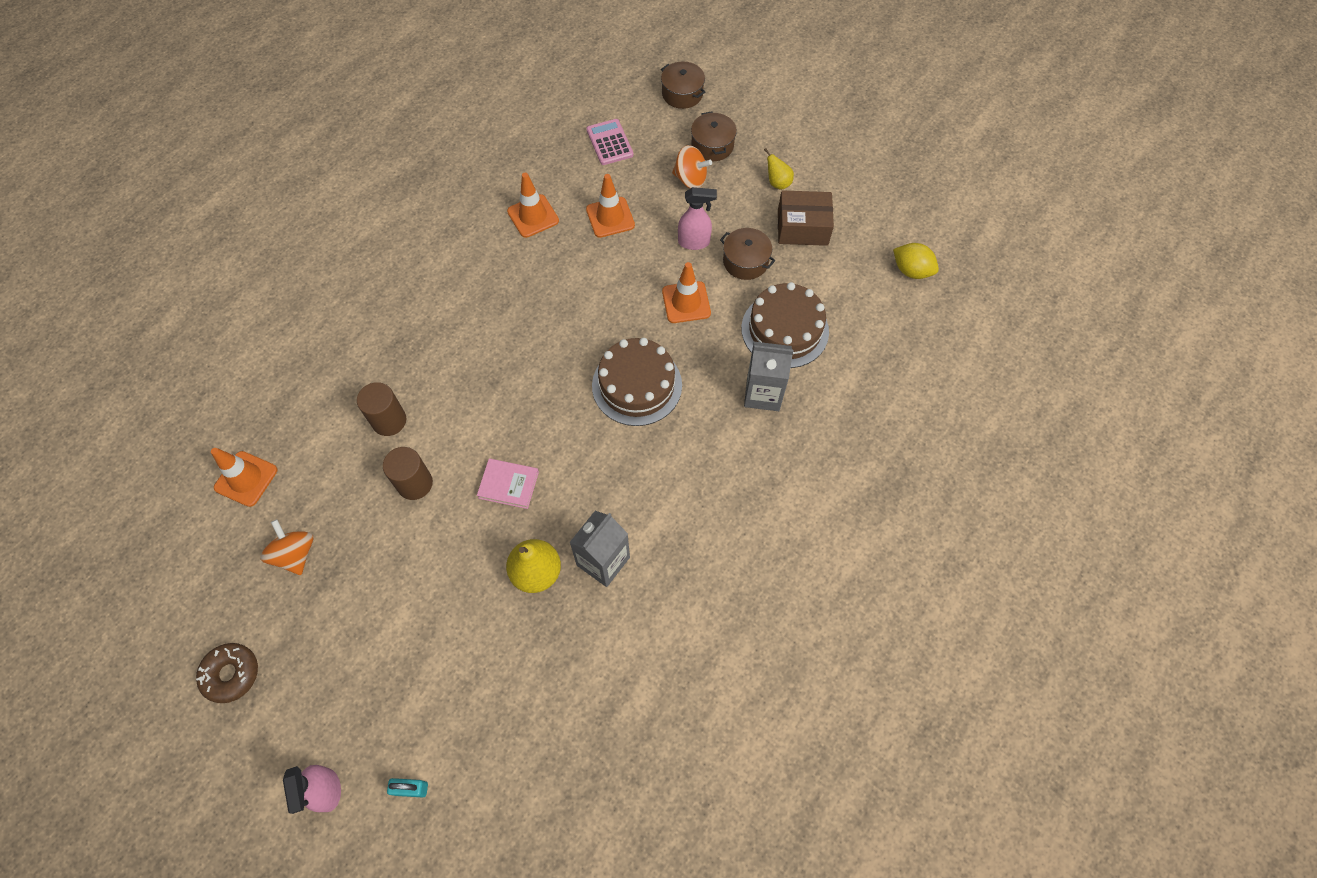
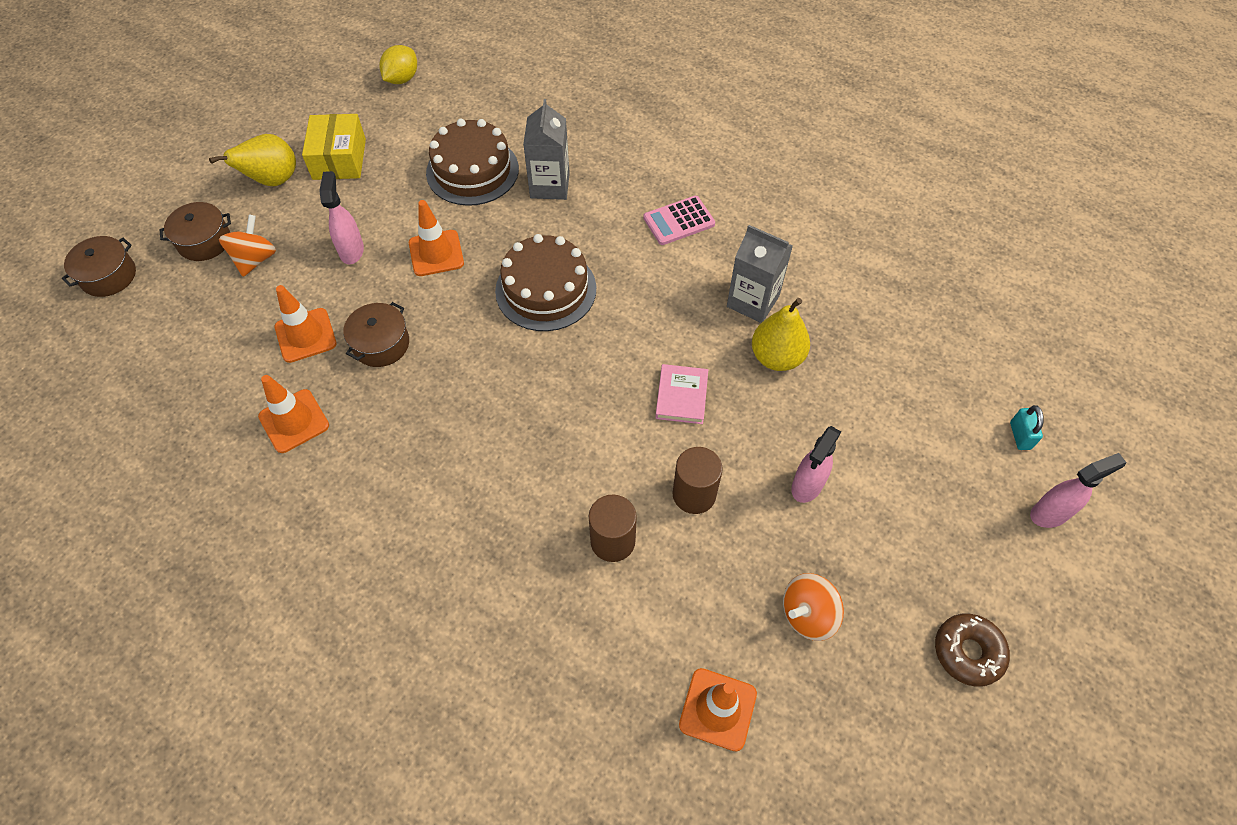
camera: 95 degrees left, 5 degrees down
pink calculator [586,119,634,165] -> pink calculator moved to [643,196,715,245]
brown pot [720,228,775,280] -> brown pot moved to [343,302,409,367]
yellow pear [764,148,794,190] -> yellow pear [209,134,296,186], size x1.71
brown box [778,190,834,246] -> yellow box [302,114,366,180]
none -> pink spray bottle [791,426,841,503]

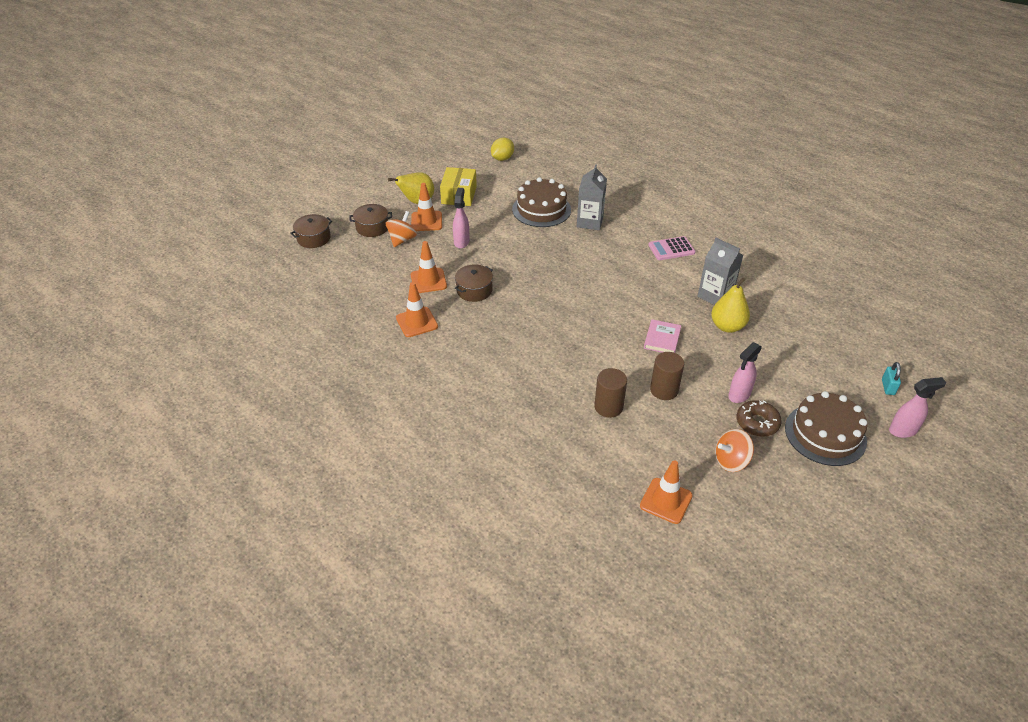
camera: 10 degrees right, 15 degrees down
orange traffic cone [409,200,464,276] -> orange traffic cone moved to [411,183,442,231]
brown cake [495,234,596,331] -> brown cake moved to [785,391,867,466]
brown donut [935,614,1010,687] -> brown donut moved to [736,400,782,437]

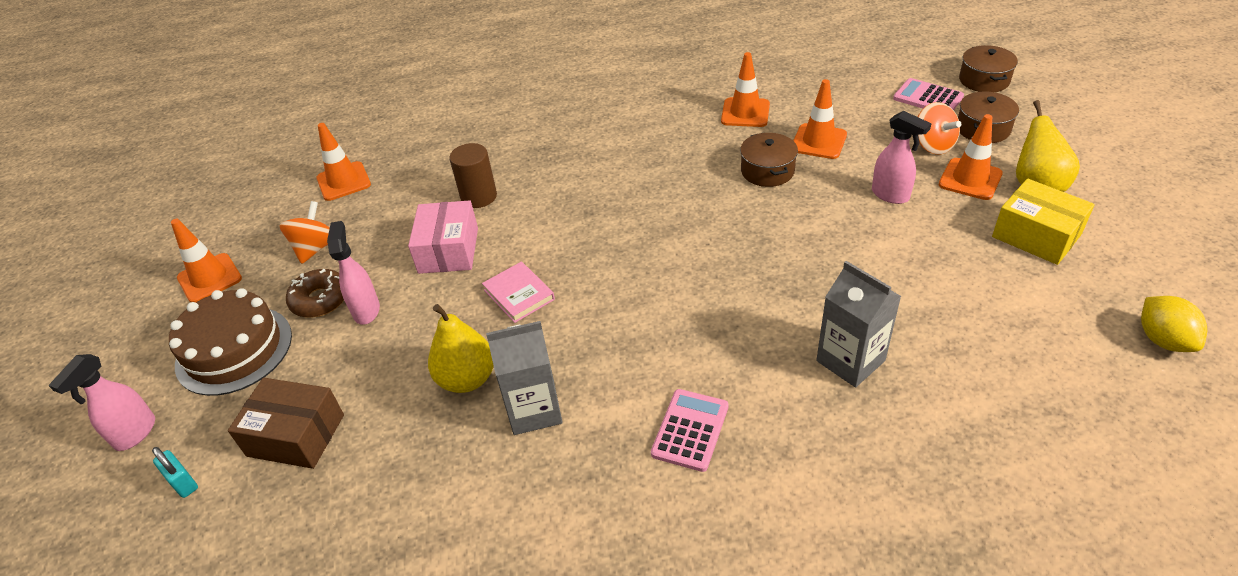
camera: 130 degrees right, 0 degrees up
brown cake [512,177,571,227] -> none
brown cylinder [650,352,684,400] -> pink box [408,200,478,274]
none -> orange traffic cone [171,219,242,303]
none -> brown box [228,378,344,469]
none -> pink calculator [893,78,964,110]

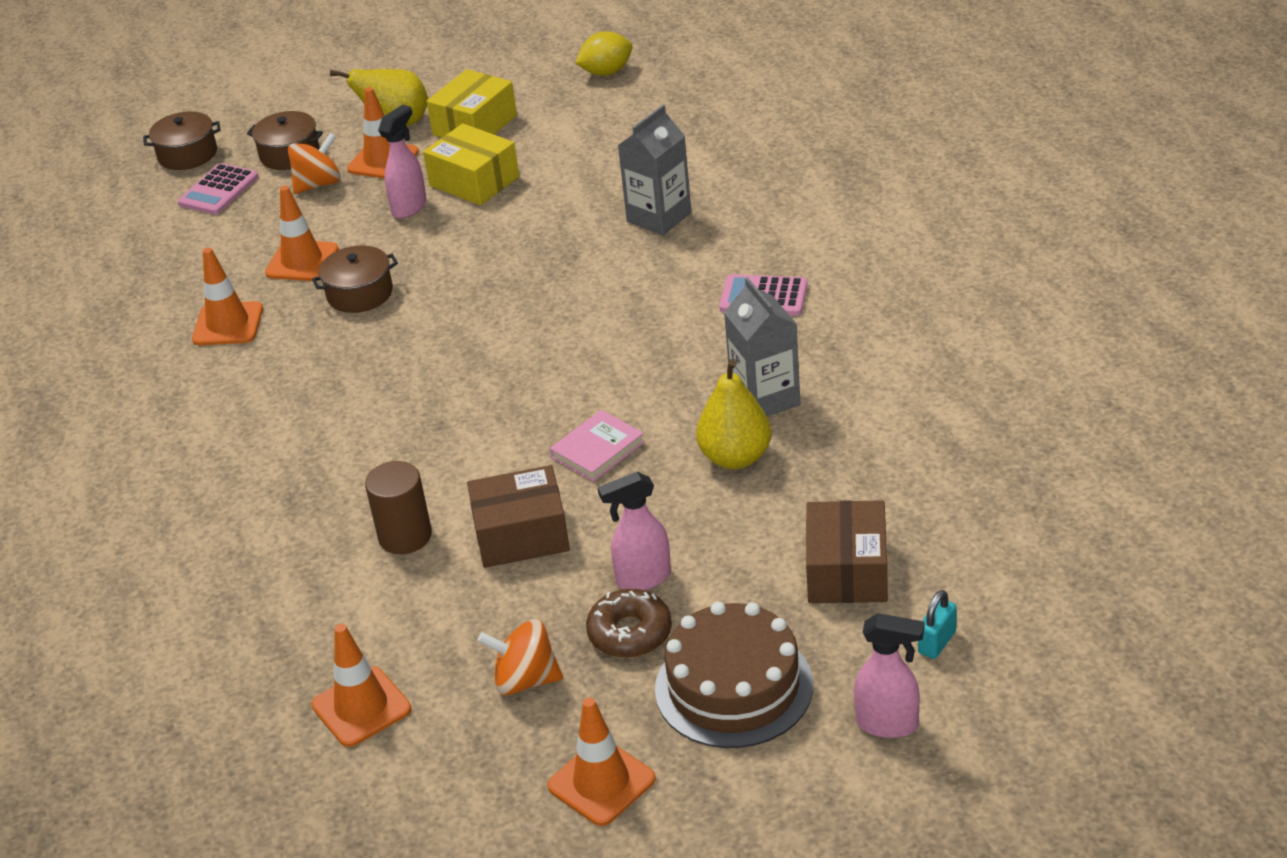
camera: 100 degrees left, 5 degrees down
pink box [408,200,478,274] -> brown box [467,465,570,568]
none -> yellow box [423,123,519,206]

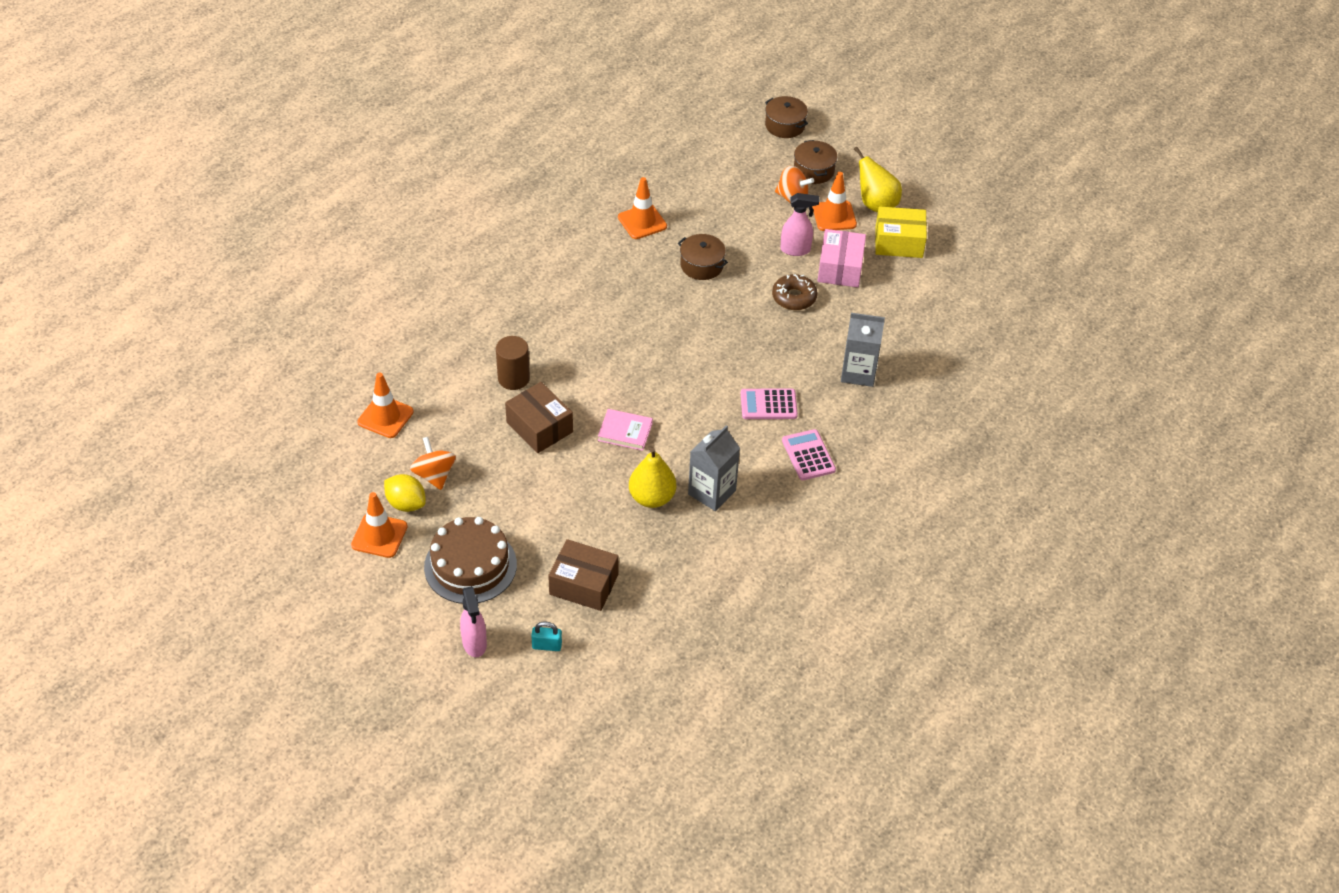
camera: 55 degrees right, 10 degrees up
pink calculator [178,163,258,215] -> pink calculator moved to [741,389,798,419]
orange traffic cone [265,186,339,281] -> none
yellow box [423,123,519,206] -> pink box [818,229,866,287]
yellow lemon [575,31,633,76] -> yellow lemon moved to [384,474,426,512]
brown donut [586,589,672,658] -> brown donut moved to [772,274,817,310]
pink spray bottle [597,472,671,590] -> none
brown box [806,500,888,603] -> brown box turned 45 degrees clockwise [548,539,619,611]

